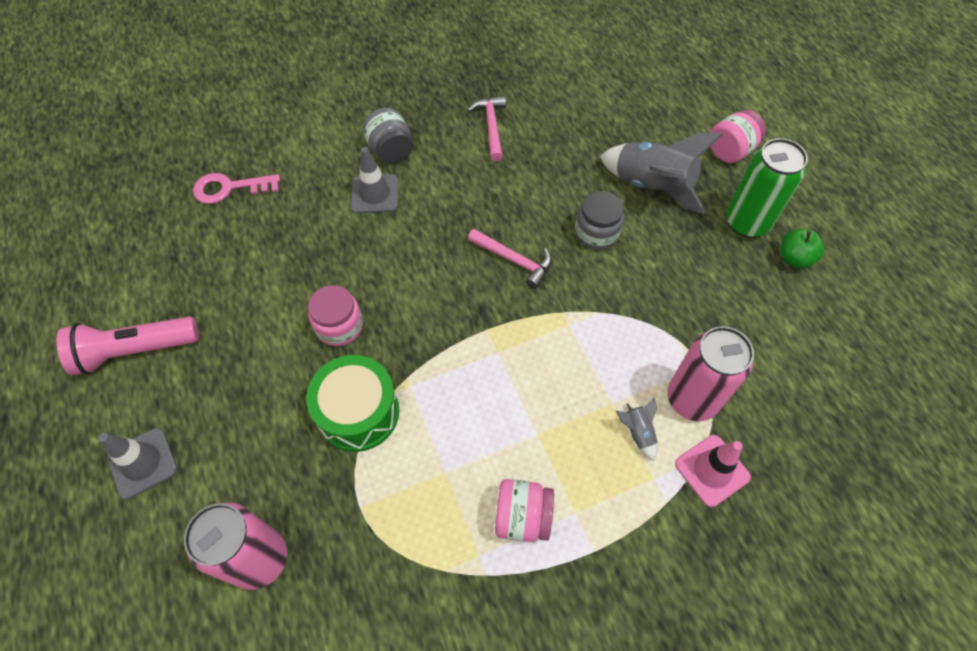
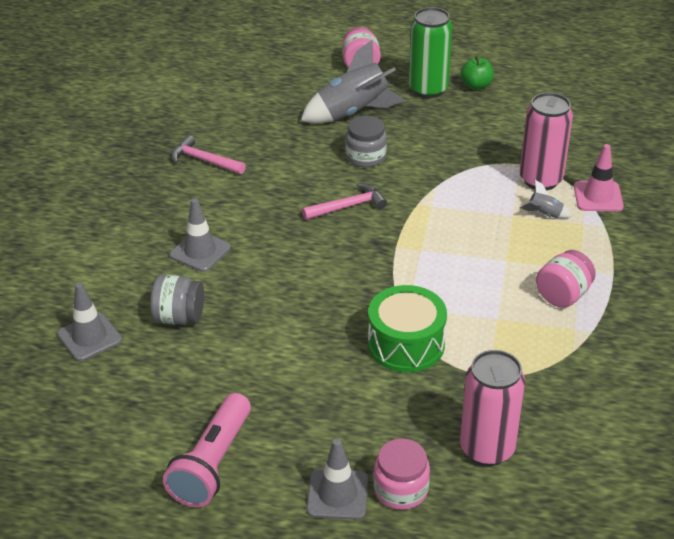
camera: 55 degrees left, 20 degrees down
pink key [193,173,280,204] -> grey traffic cone [57,283,122,361]
pink jar [308,285,363,346] -> pink jar moved to [373,438,430,510]
grey jar [362,108,413,164] -> grey jar moved to [150,275,204,325]

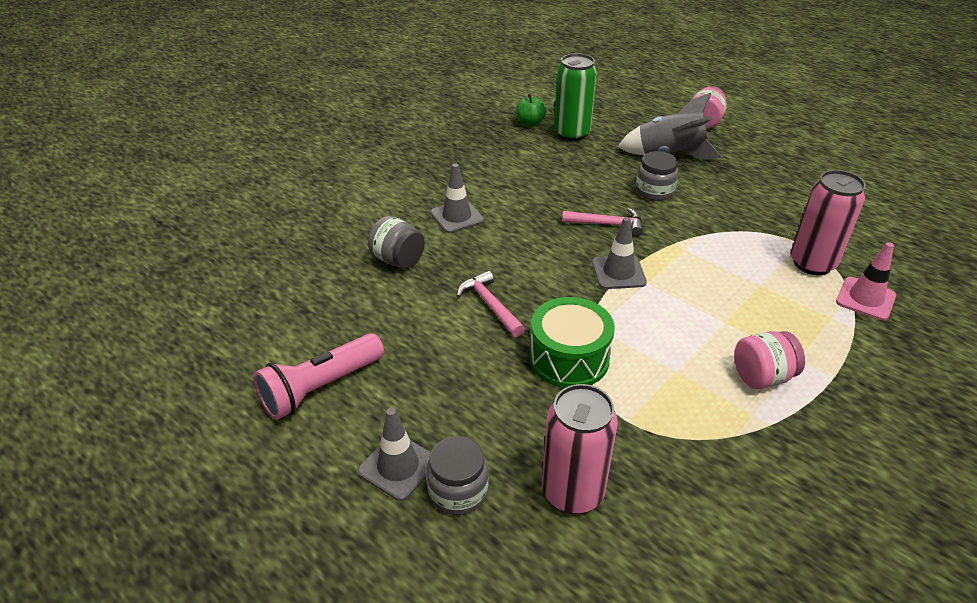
camera: 30 degrees right, 0 degrees up
grey traffic cone [57,283,122,361] -> grey traffic cone moved to [592,217,647,289]
pink hammer [171,135,246,174] -> pink hammer moved to [457,270,525,337]
pink jar [373,438,430,510] -> grey jar [426,436,489,515]
green can [409,7,452,98] -> green can moved to [554,53,597,141]
green apple [461,56,494,90] -> green apple moved to [516,94,546,127]
grey rocket [520,180,572,219] -> none

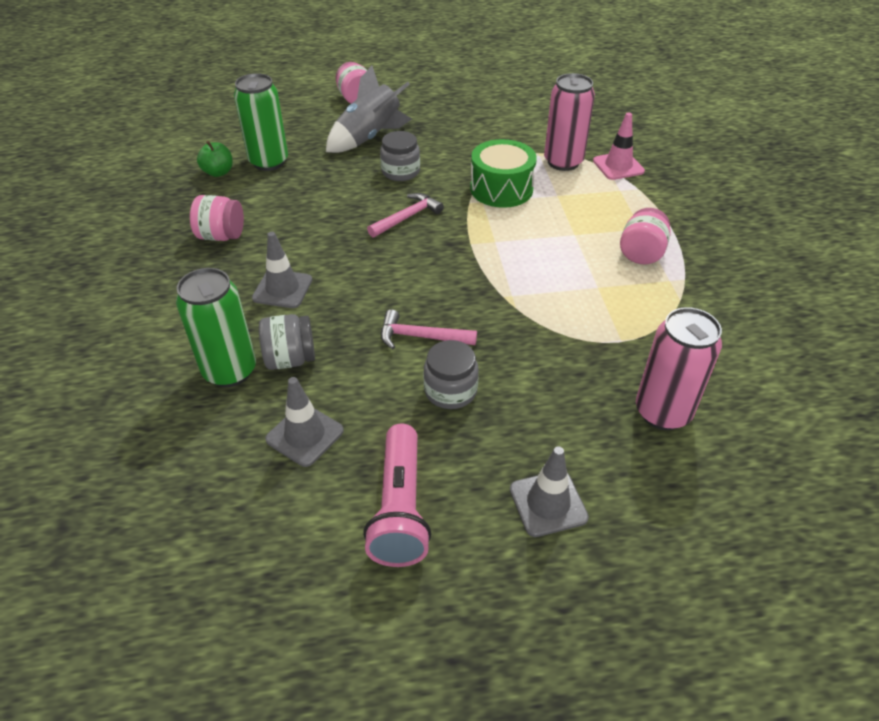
camera: 50 degrees left, 5 degrees up
grey jar [426,436,489,515] -> grey jar moved to [423,340,479,409]
green drum [529,297,615,388] -> green drum moved to [470,139,537,208]
grey traffic cone [592,217,647,289] -> grey traffic cone moved to [265,377,344,467]
none -> green can [176,268,256,387]
none -> pink jar [190,195,244,241]

